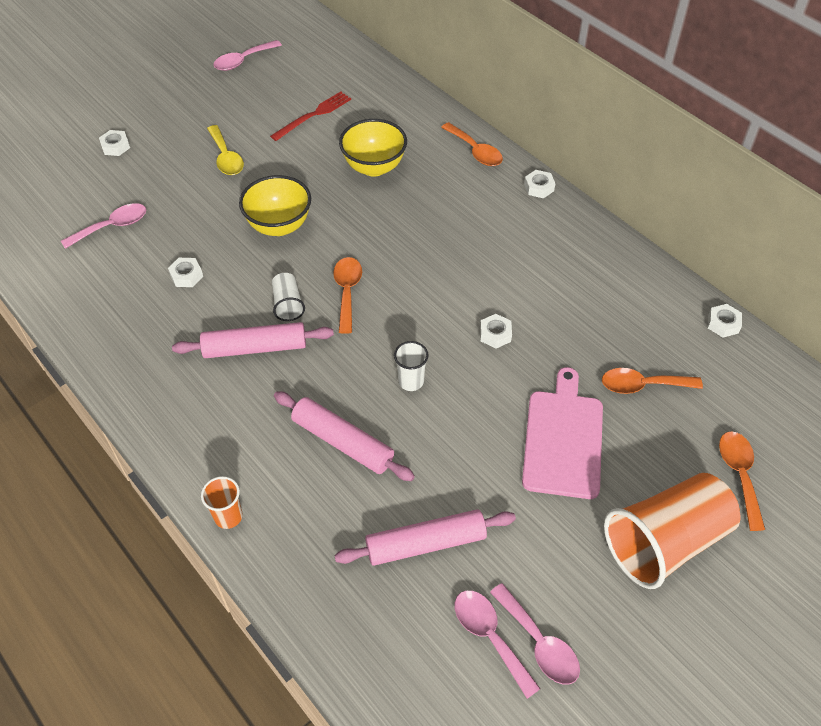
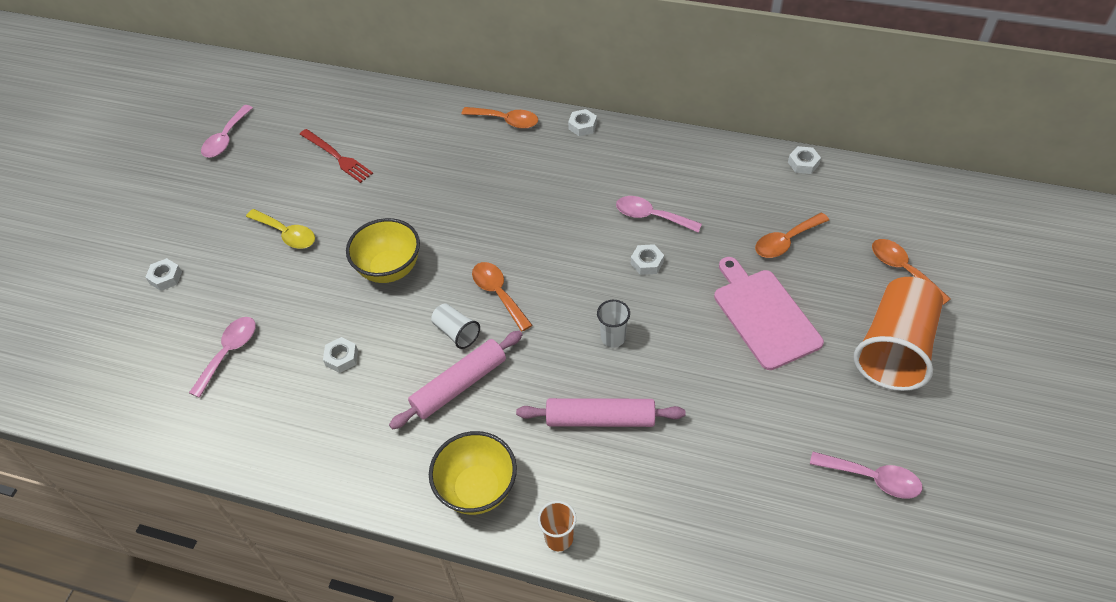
camera: 30 degrees left, 0 degrees up
red fork [270,91,351,141] -> red fork turned 120 degrees clockwise [300,129,373,183]
pink rolling pin [334,509,516,566] -> none
yellow bowl [339,119,407,177] -> yellow bowl moved to [429,431,517,515]
pink spoon [455,590,540,699] -> pink spoon moved to [616,196,702,232]

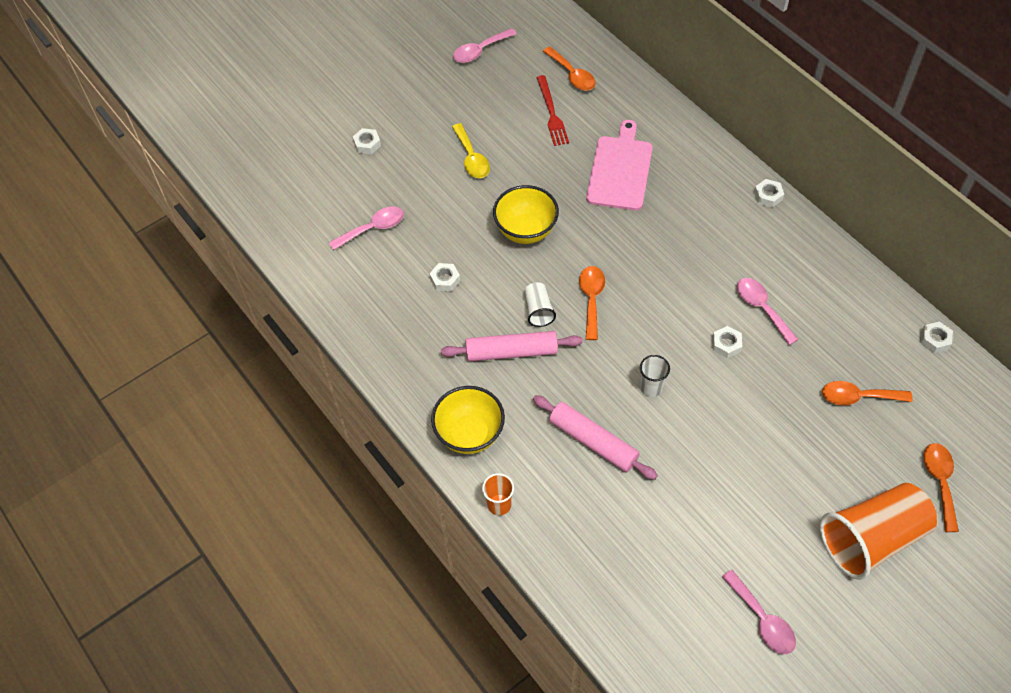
camera: 35 degrees right, 5 degrees up
orange spoon [461,107,538,129] -> orange spoon moved to [543,47,596,91]
pink cutting board [714,257,824,370] -> pink cutting board moved to [586,120,653,211]

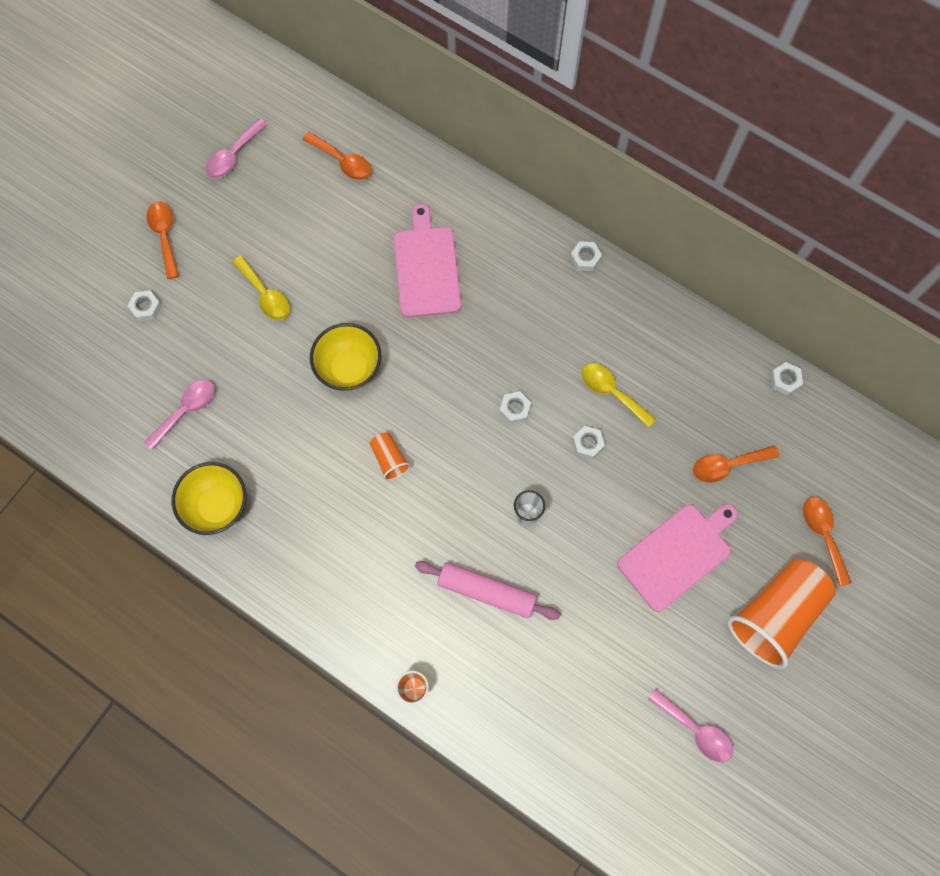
camera: 20 degrees left, 15 degrees up
white nut [429,263,460,291] -> white nut moved to [499,391,531,424]
yellow bowl [431,386,505,454] -> yellow bowl moved to [172,462,246,535]
pink rolling pin [441,331,582,361] -> none
white cup [524,282,556,327] -> orange cup [370,432,411,480]
red fork [536,75,569,146] -> none
orange spoon [579,266,605,340] -> orange spoon moved to [147,201,179,279]
pink spoon [737,278,798,345] -> yellow spoon [581,363,656,428]
none -> pink cutting board [617,504,738,612]

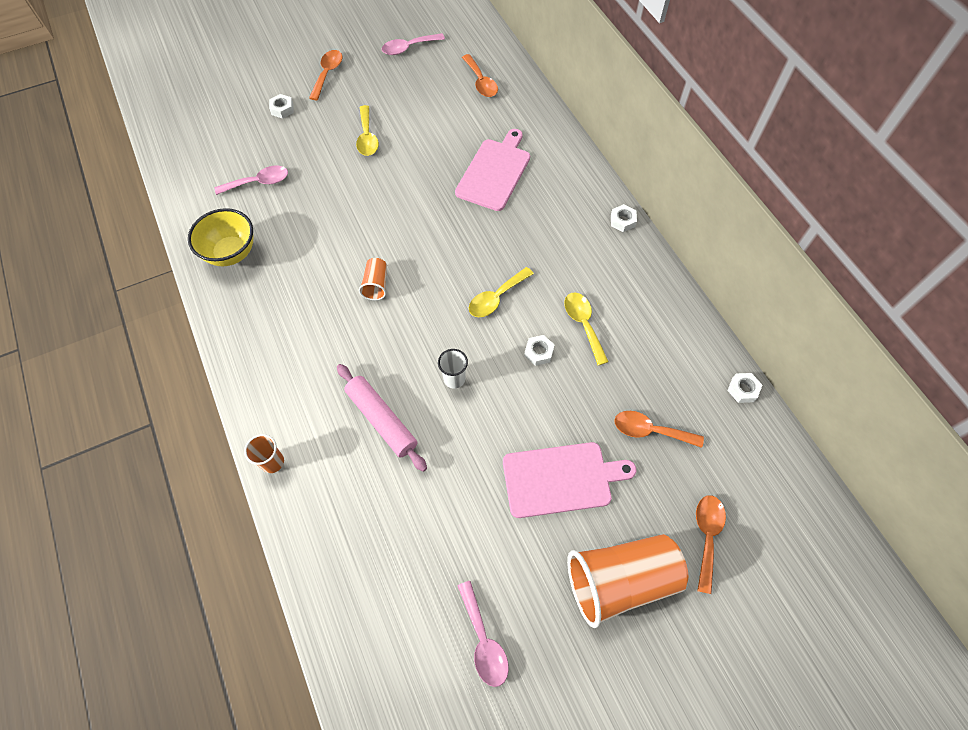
camera: 30 degrees right, 10 degrees down
yellow bowl [310,323,382,391] -> none
white nut [499,391,531,424] -> yellow spoon [469,267,534,317]

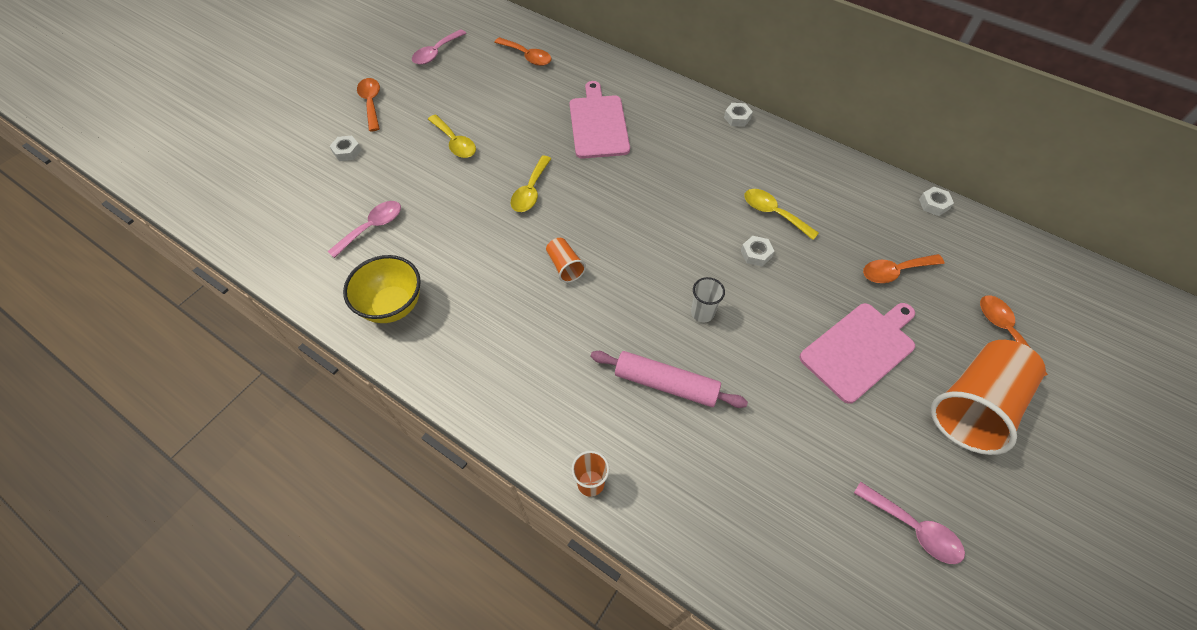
camera: 30 degrees left, 5 degrees down
yellow spoon [469,267,534,317] -> yellow spoon moved to [511,156,551,212]

